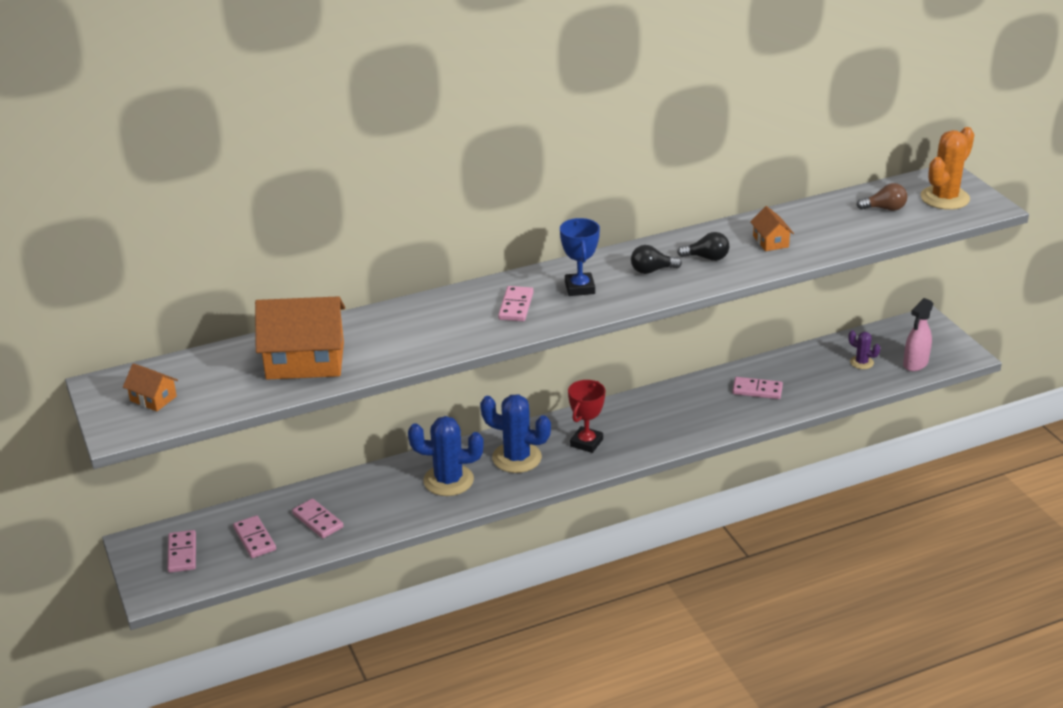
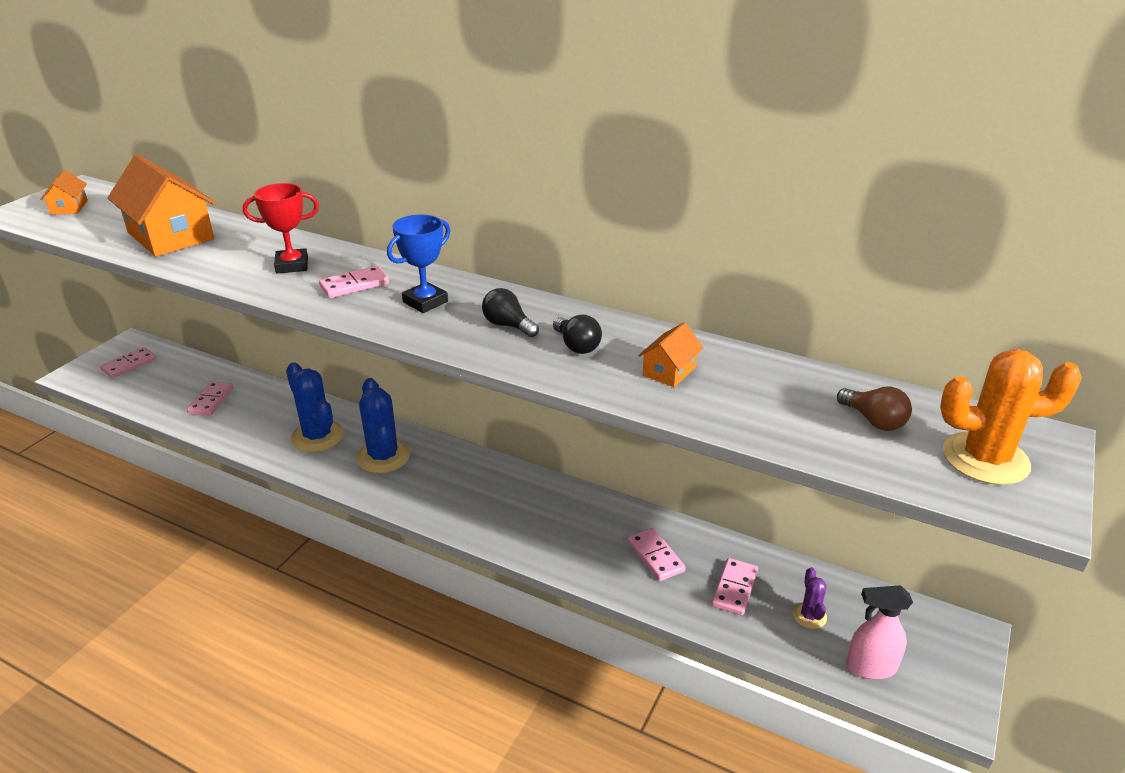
camera: 50 degrees right, 0 degrees up
pink domino [233,515,276,558] -> pink domino moved to [712,558,758,615]
red trophy [568,380,605,453] -> red trophy moved to [243,183,319,274]

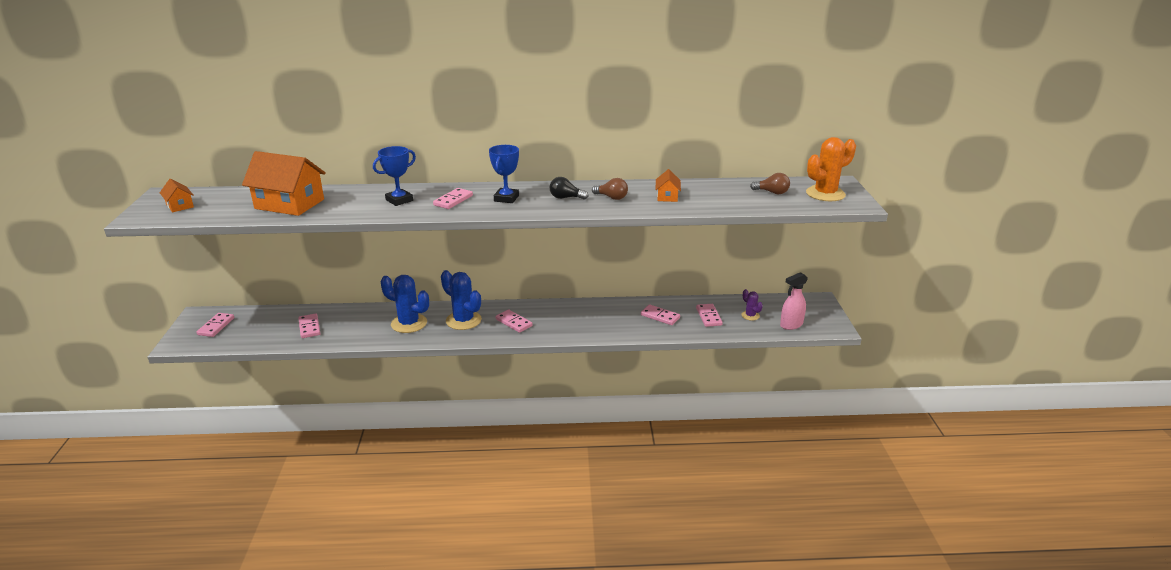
camera: 30 degrees left, 5 degrees down
red trophy [243,183,319,274] -> blue trophy [373,146,416,206]
black light bulb [553,315,602,354] -> brown light bulb [592,178,628,200]
none -> pink domino [496,310,533,333]

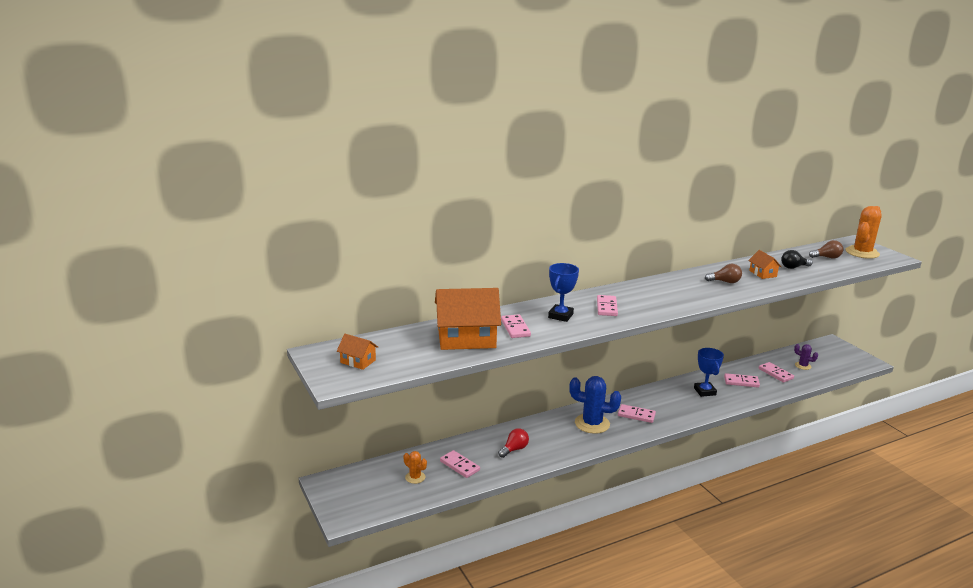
camera: 25 degrees left, 5 degrees down
pink domino [197,313,234,337] -> pink domino moved to [501,314,531,338]
blue cactus [381,275,429,333] -> none
blue trophy [489,145,519,203] -> blue trophy moved to [694,348,724,397]
black light bulb [550,177,589,200] -> black light bulb moved to [781,250,812,269]
pink spray bottle [780,272,808,330] -> none
none -> orange cactus [403,451,427,484]
none -> red light bulb [498,428,529,458]

